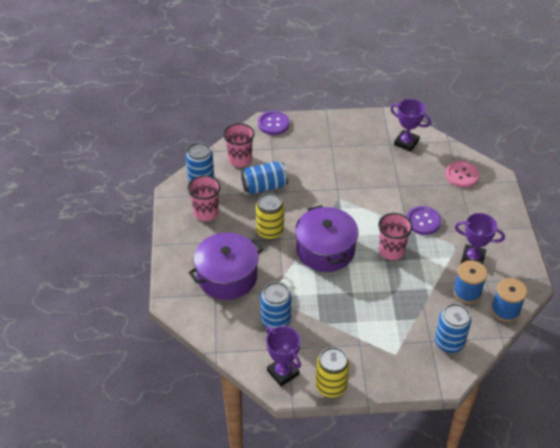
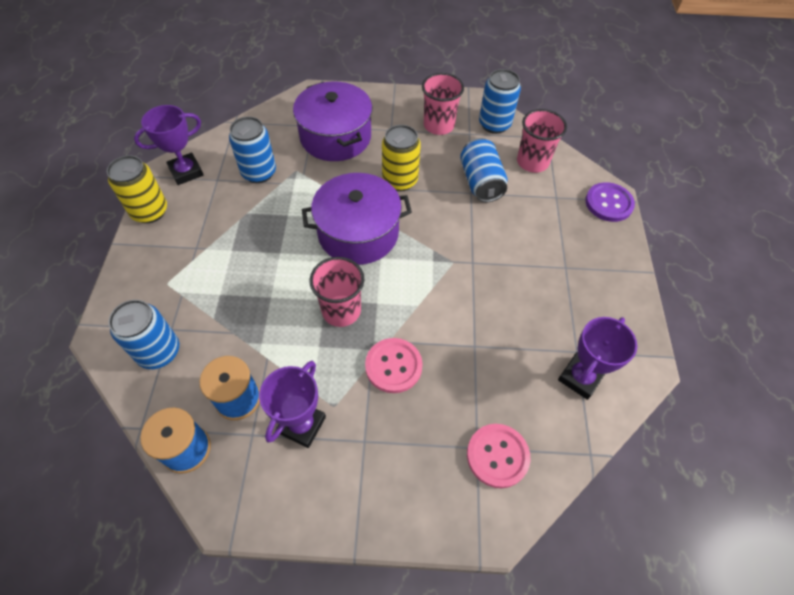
camera: 95 degrees right, 10 degrees up
purple button [407,206,441,235] -> pink button [365,338,423,393]

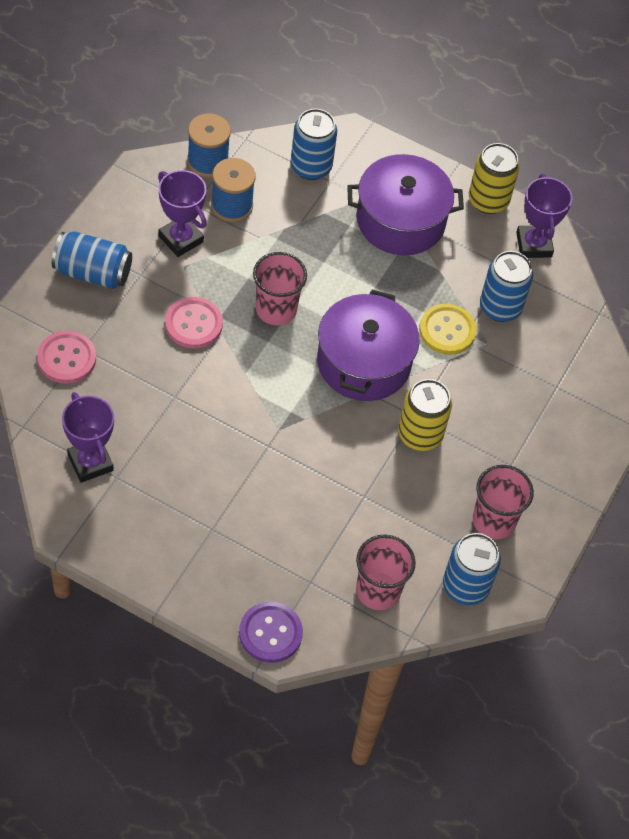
camera: 110 degrees right, 0 degrees up
purple pot [293,81,372,161] -> purple pot moved to [347,154,464,255]
blue can [460,138,508,202] -> blue can moved to [52,231,132,289]
none -> yellow button [419,304,477,355]

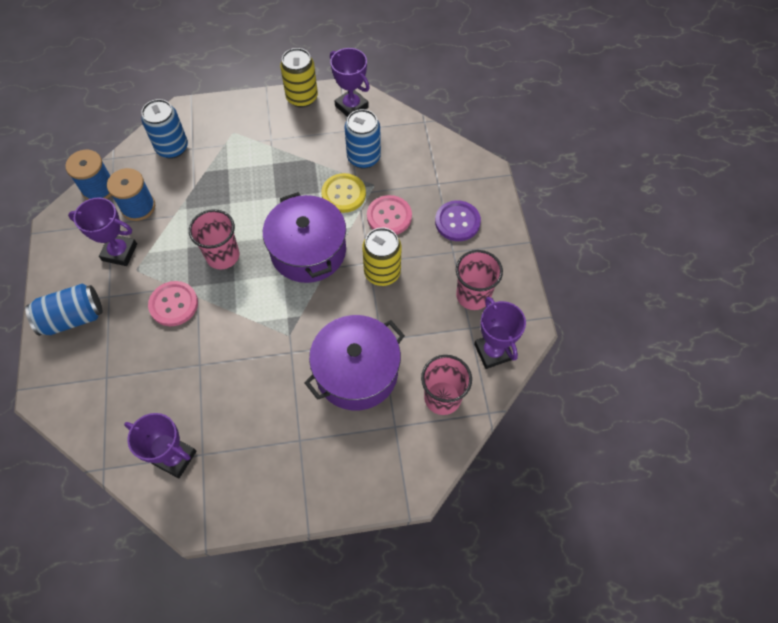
camera: 30 degrees left, 5 degrees up
pink button [37,331,96,384] -> pink button moved to [367,195,412,235]
purple button [239,601,303,663] -> purple button moved to [435,200,481,241]
purple pot [347,154,464,255] -> purple pot moved to [304,315,405,410]
blue can [443,533,501,605] -> purple trophy [474,297,526,369]

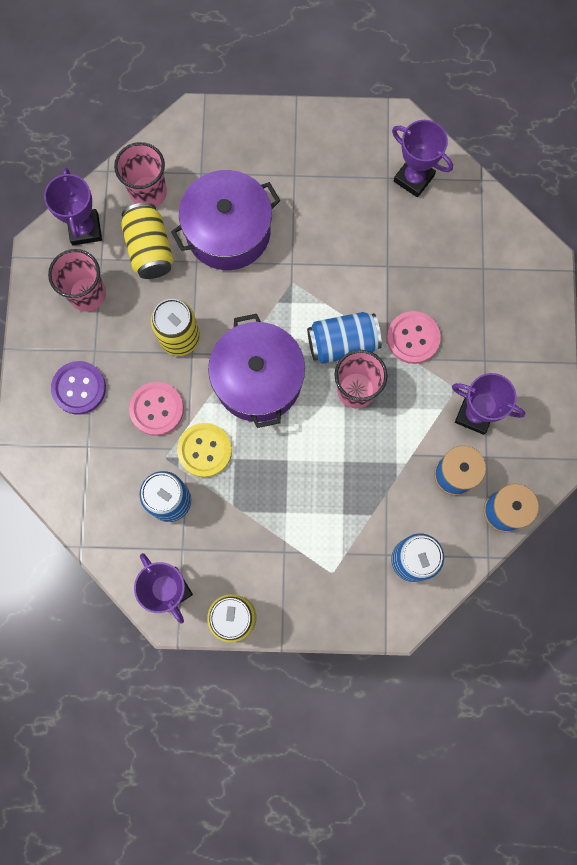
camera: 170 degrees left, 15 degrees up
blue can [25,284,103,336] -> blue can moved to [307,312,382,364]
none -> yellow can [121,203,174,279]

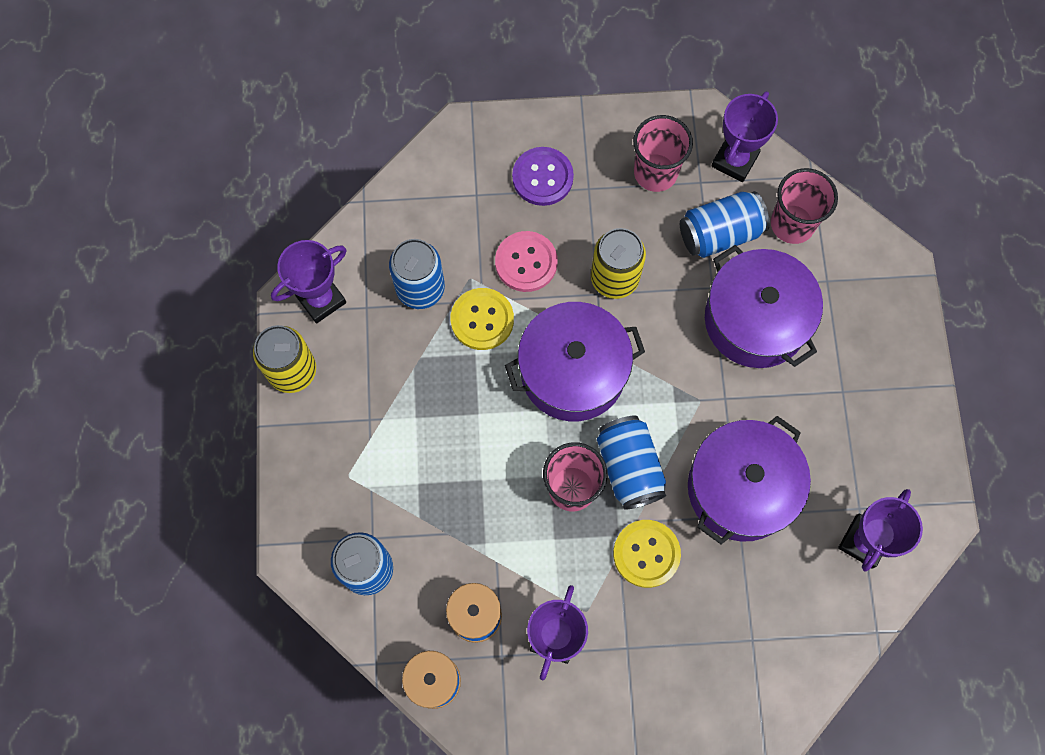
camera: 85 degrees right, 5 degrees down
purple trophy [44,168,102,245] -> purple trophy turned 45 degrees counterclockwise [711,91,778,182]
yellow can [121,203,174,279] -> blue can [680,191,770,258]
pink button [387,311,441,364] -> yellow button [613,520,681,588]
none -> purple pot [688,416,811,544]

